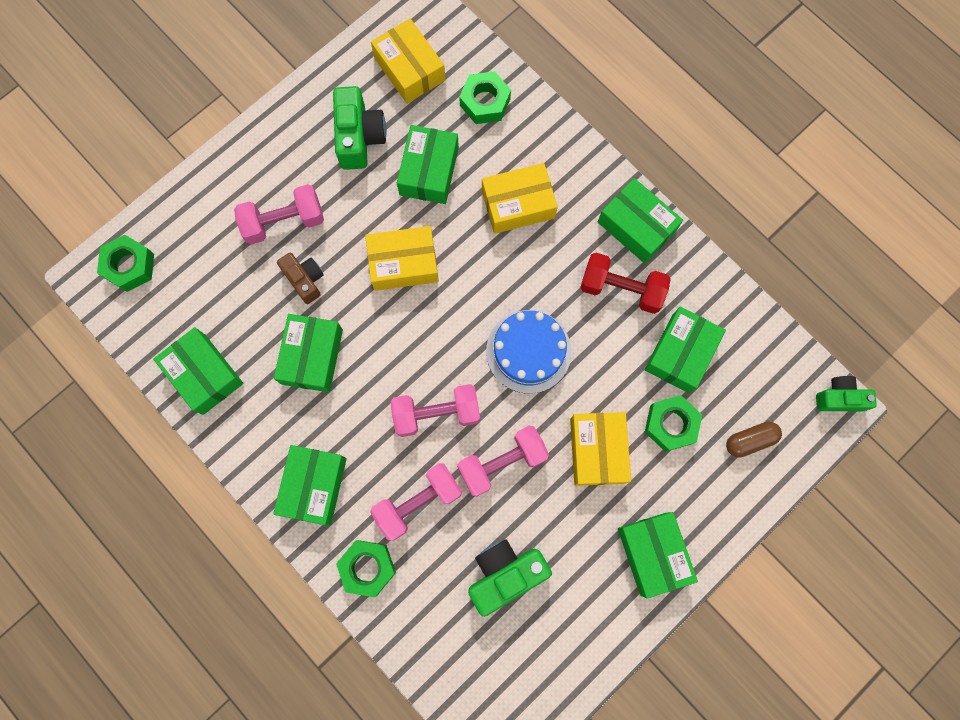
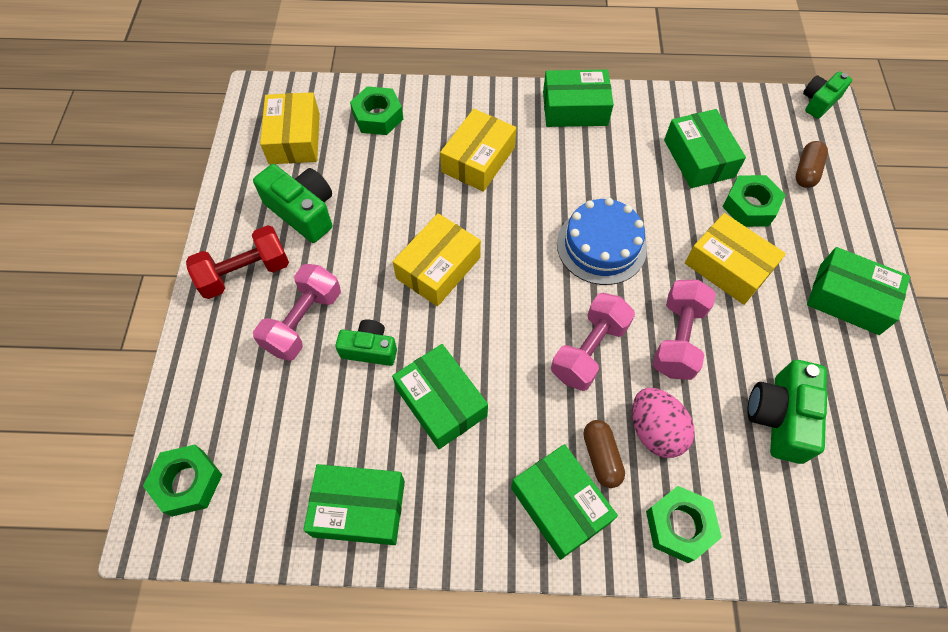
camera: 45 degrees left, 15 degrees down
brown camera [277,253,324,304] -> green camera [335,319,397,366]
pink dumbbell [370,463,462,540] -> pink egg [632,388,695,458]
yellow box [371,19,445,104] -> yellow box turned 75 degrees clockwise [260,92,320,164]
green box [397,125,459,204] -> none
red dumbbell [580,253,671,314] -> red dumbbell moved to [186,225,289,299]
none -> brown capsule [583,420,625,488]

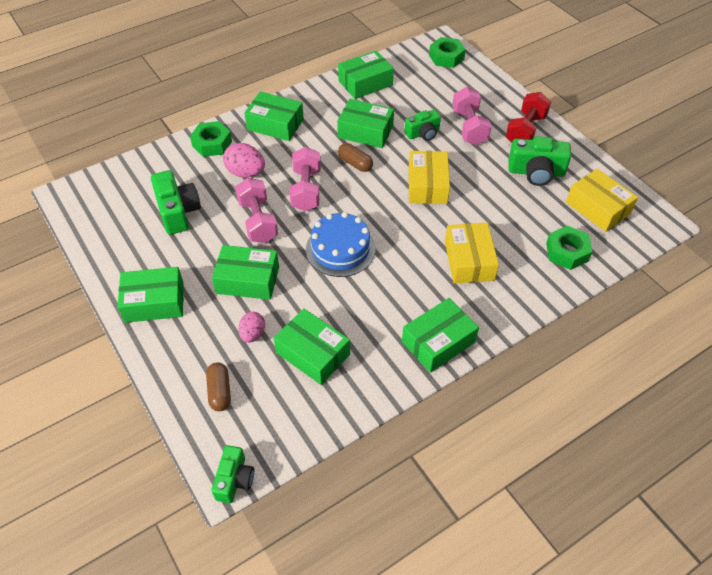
camera: 145 degrees right, 10 degrees down
brown capsule [583,420,625,488] -> brown capsule moved to [338,143,373,172]
yellow box [685,213,786,305] -> green box [212,245,279,300]
green nut [723,175,785,227] -> pink egg [238,312,265,343]

